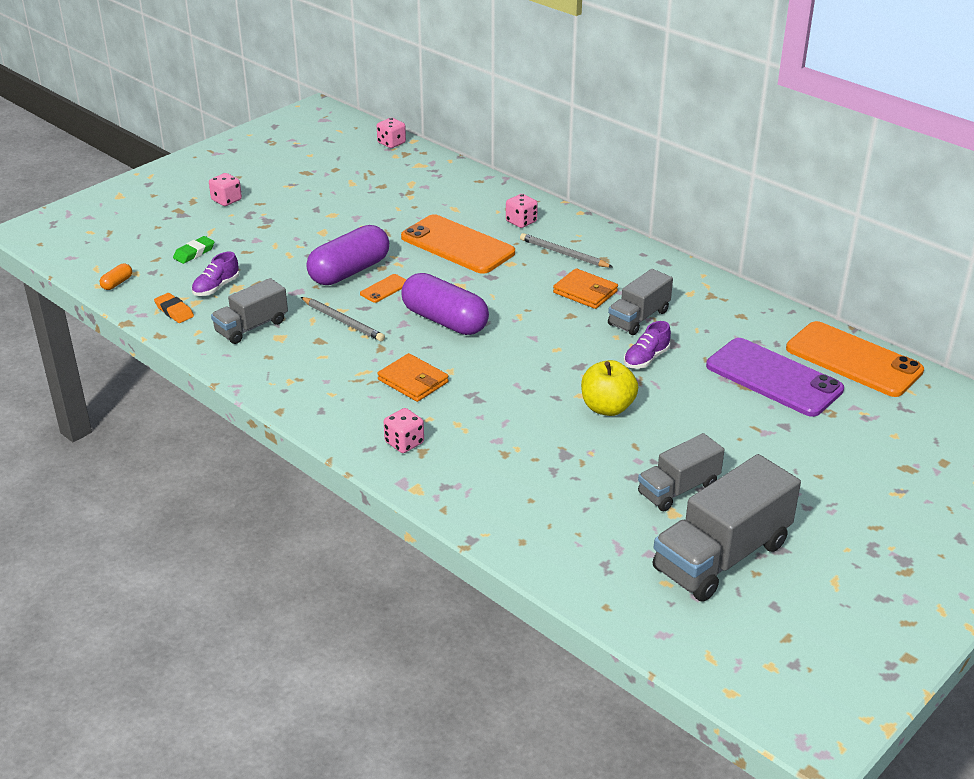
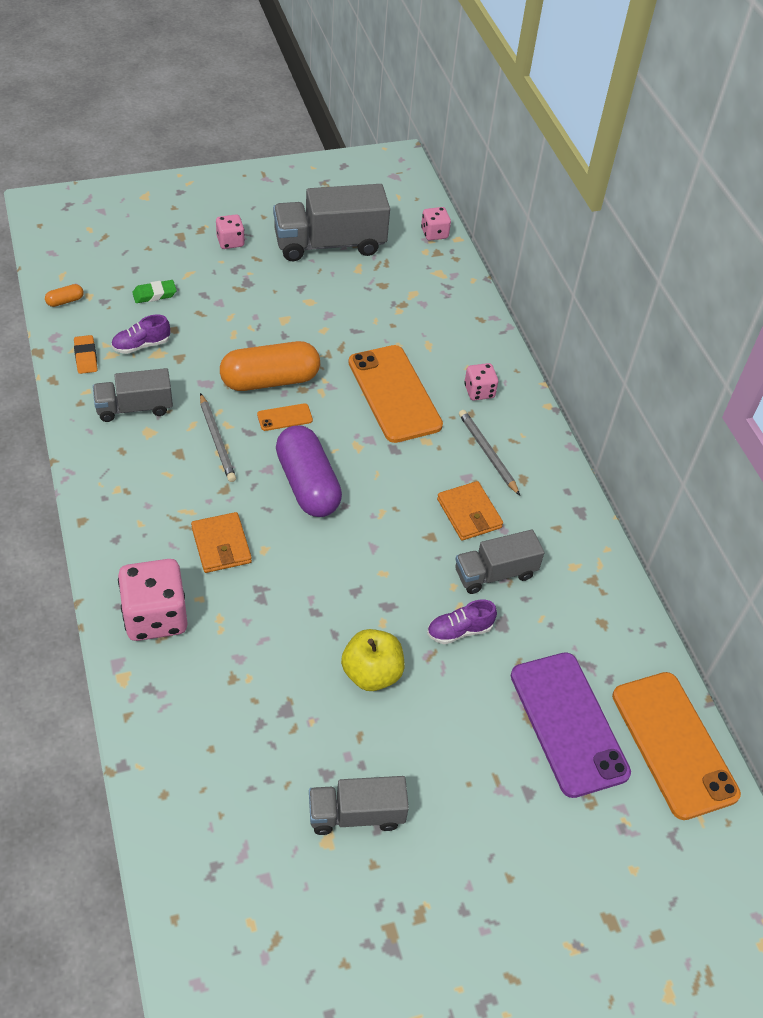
camera: 25 degrees right, 15 degrees up
purple capsule [307,225,389,285] -> orange capsule [220,341,320,391]
pink dice [384,408,424,453] -> pink dice [118,559,188,641], size x1.84
grey truck [653,454,801,601] -> grey truck moved to [273,184,390,261]

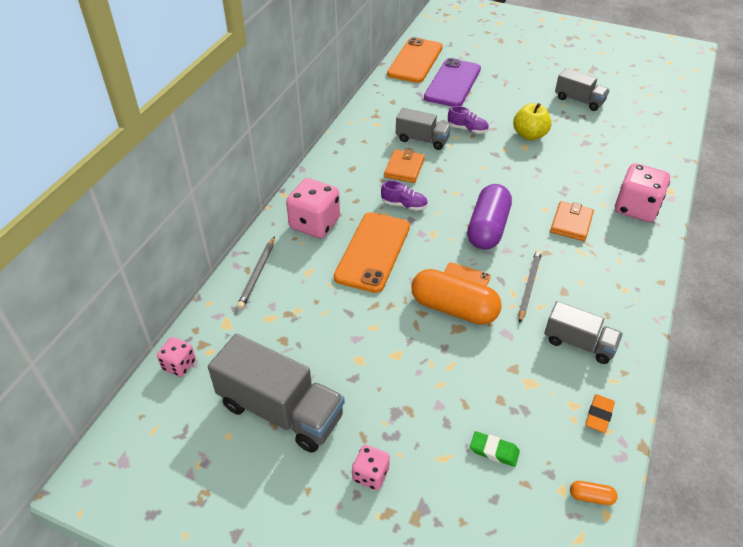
camera: 135 degrees left, 5 degrees down
purple shoe [111,314,170,354] -> purple shoe moved to [381,181,428,211]
grey pencil [459,410,520,496] -> grey pencil moved to [237,236,275,309]
pink dice [464,363,498,400] -> pink dice [286,178,340,238], size x1.84

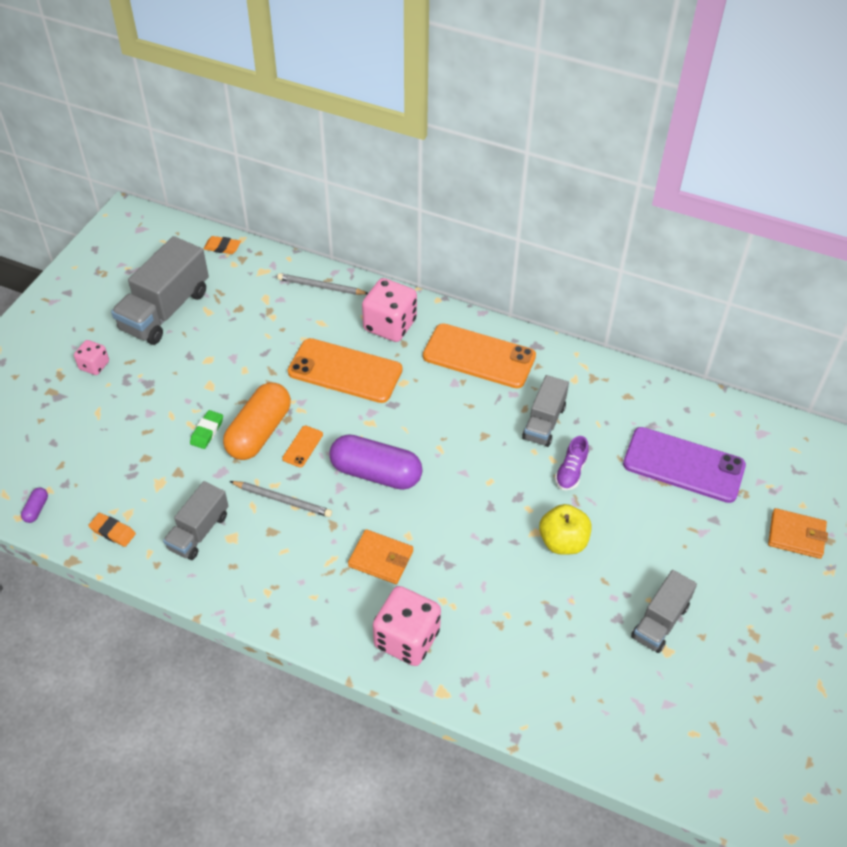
camera: 90 degrees right, 5 degrees up
pink dice [157,337,196,377] -> orange eraser [204,236,241,254]
purple shoe [381,181,428,211] -> none
orange wallet [384,149,425,183] -> orange wallet moved to [768,508,828,559]
orange phone [387,37,443,83] -> orange phone moved to [423,323,536,388]
green eraser [470,431,520,467] -> green eraser moved to [190,410,223,449]
orange capsule [570,481,618,505] -> purple capsule [21,487,48,523]

